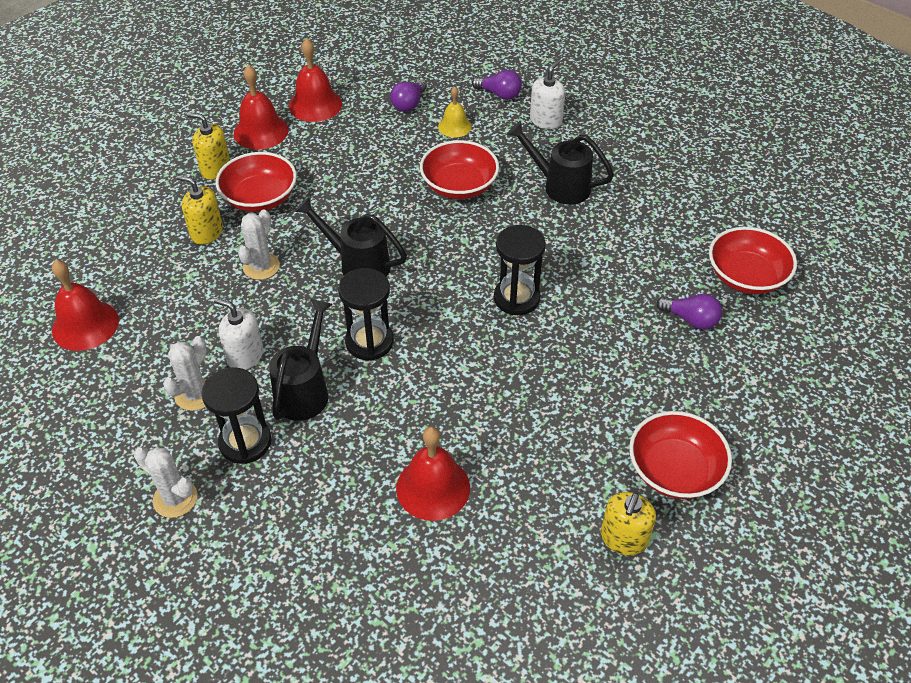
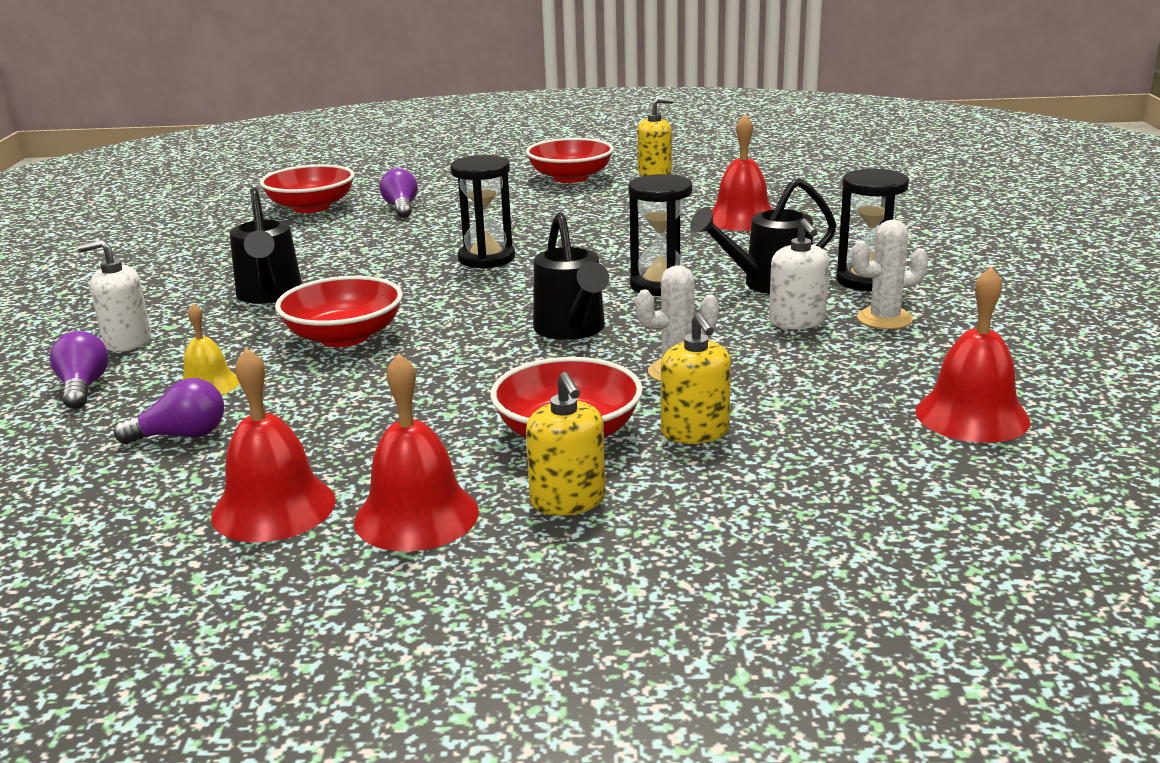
camera: 130 degrees left, 25 degrees down
white cactus [134,447,197,518] -> none

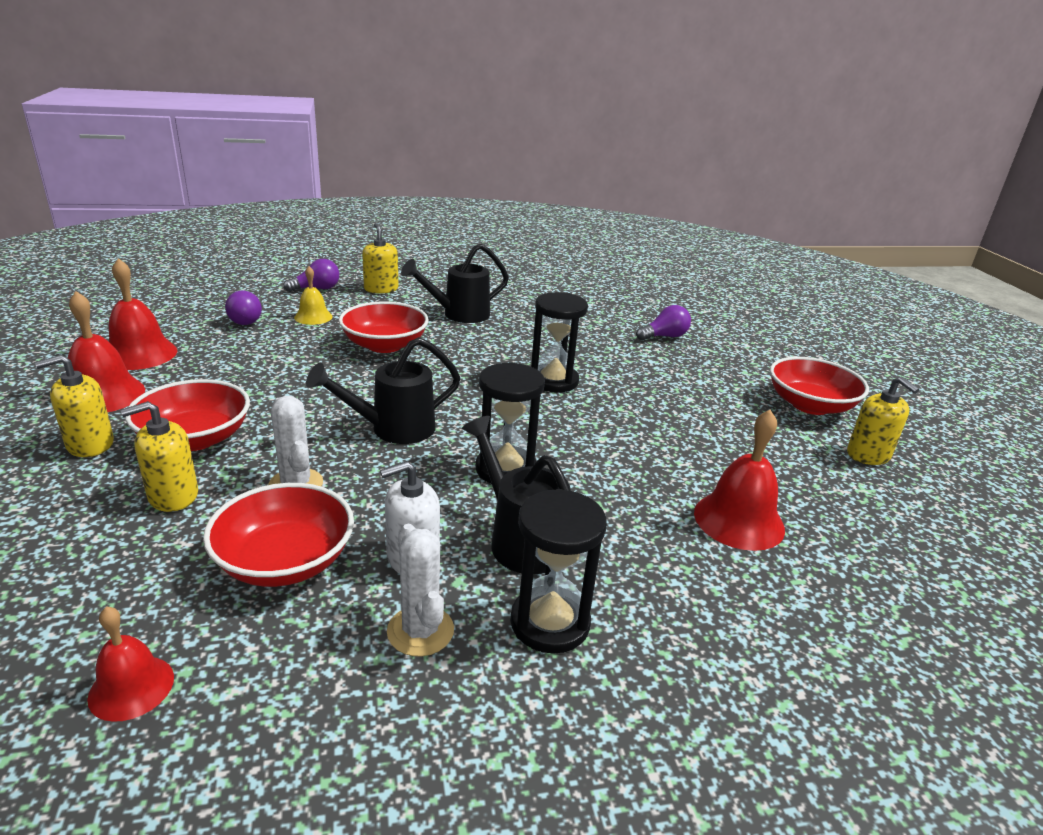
camera: 75 degrees right, 5 degrees up
white soap dispenser [77,240,151,352] -> yellow soap dispenser [362,223,398,294]
red bowl [260,164,355,213] -> red bowl moved to [203,483,354,587]
red bell [915,267,1030,443] -> red bell [87,606,174,722], size x0.62

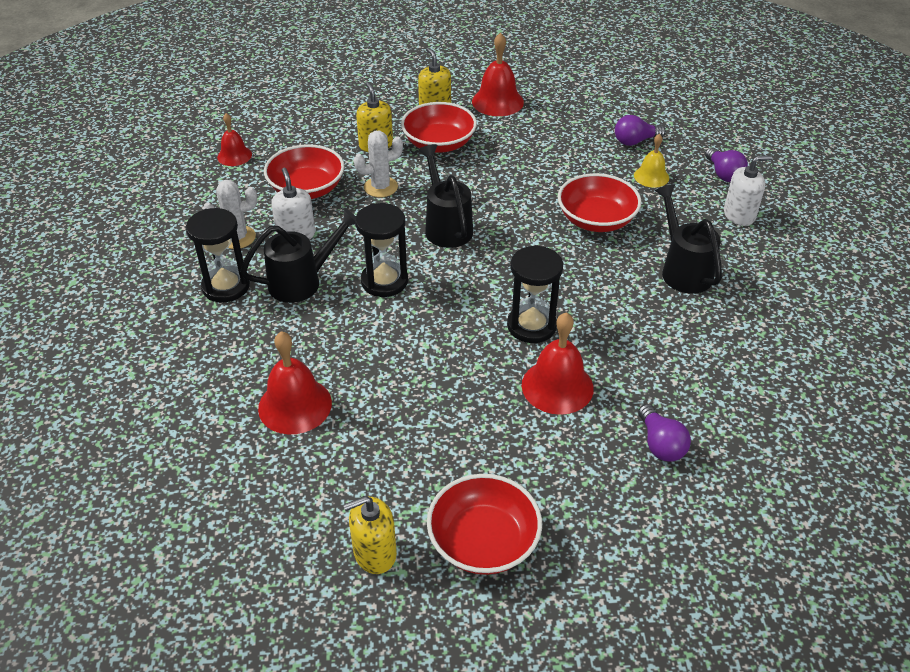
camera: 100 degrees right, 15 degrees up
red bell [109,258,177,370] -> red bell moved to [522,312,594,415]
yellow soap dispenser [362,223,398,294] -> white soap dispenser [724,156,772,226]

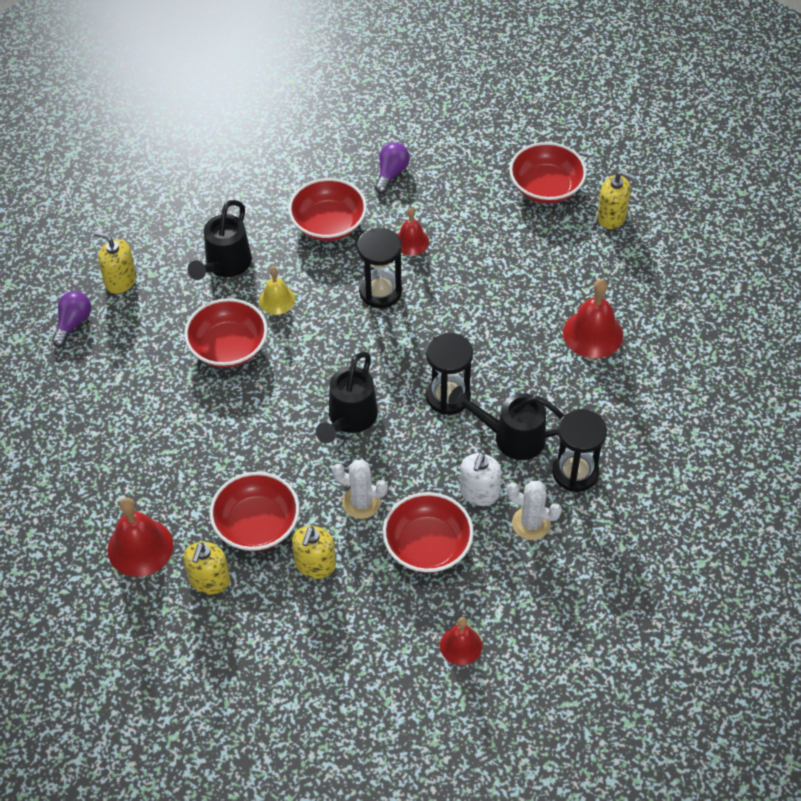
camera: 140 degrees left, 10 degrees up
red bell [522,312,594,415] -> red bell [397,208,429,256], size x0.62
purple light bulb [615,115,666,146] -> none
yellow bell [634,134,669,188] -> yellow bell moved to [259,267,295,315]
white soap dispenser [724,156,772,226] -> yellow soap dispenser [94,231,136,294]
none -> red bowl [288,178,367,241]

